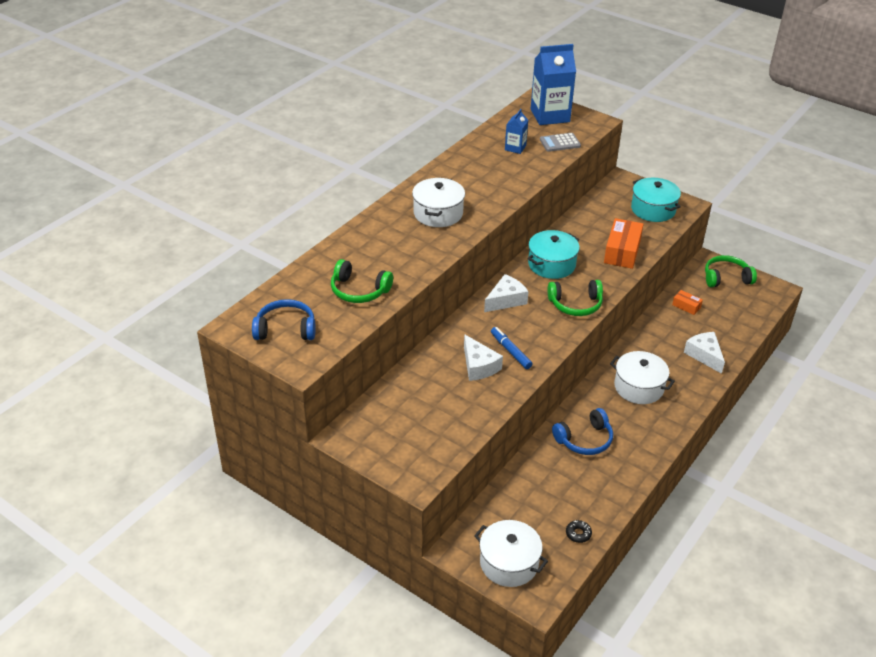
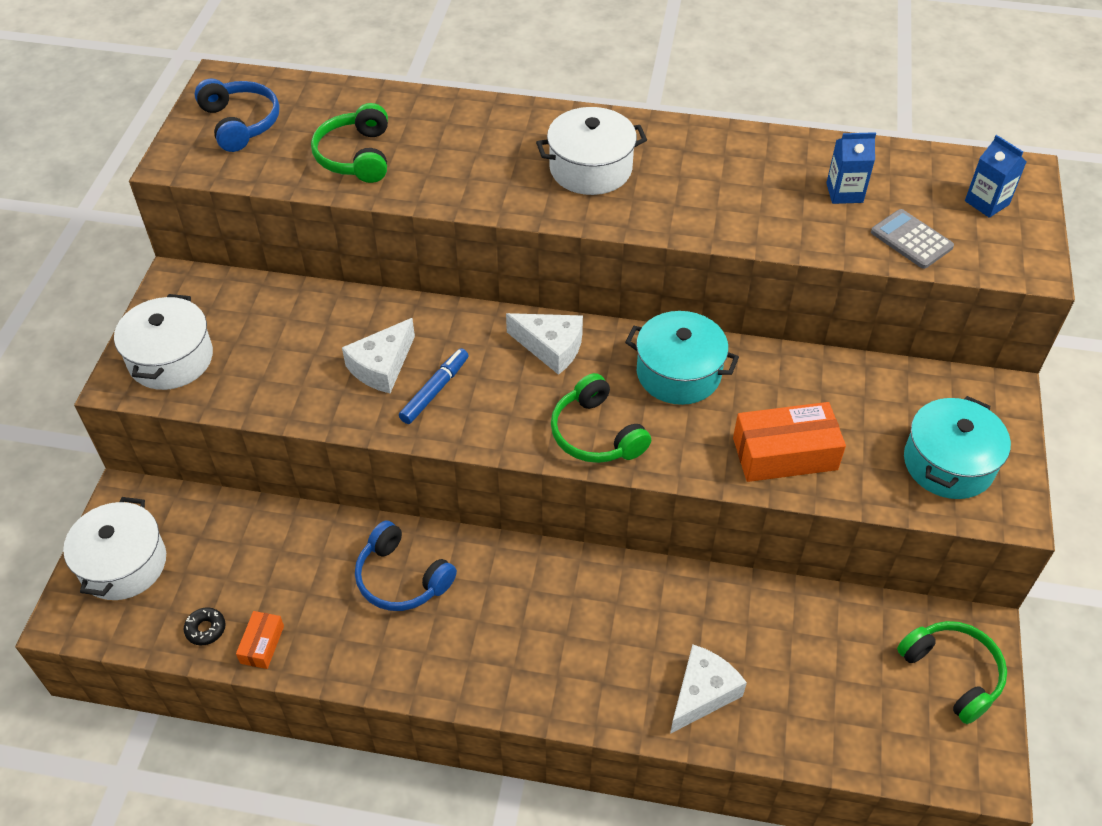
camera: 65 degrees right, 10 degrees up
blue carton [531,44,576,125] -> blue carton [965,135,1027,218], size x0.50
white pot [610,351,675,404] -> white pot moved to [114,294,213,390]
orange box [672,290,703,315] -> orange box moved to [236,611,284,669]

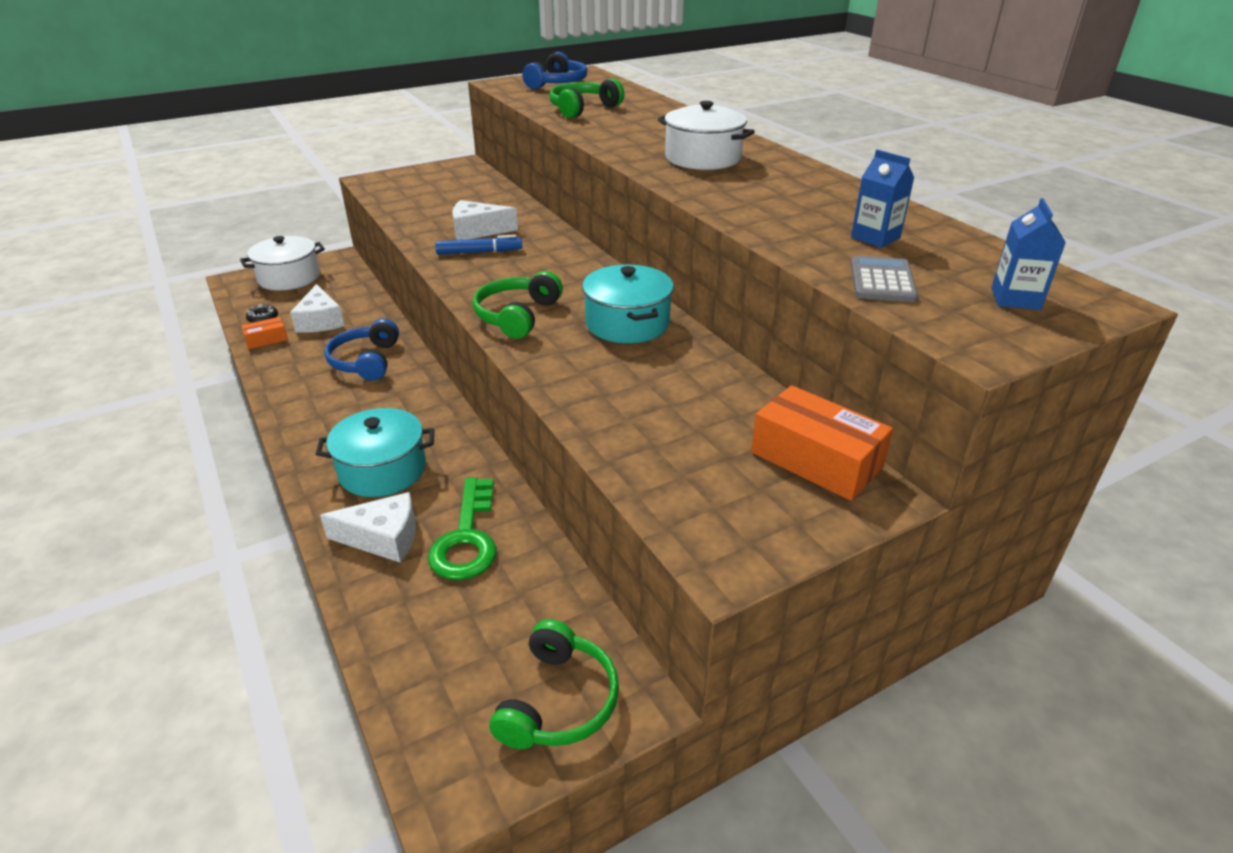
camera: 50 degrees right, 15 degrees down
white pot [114,294,213,390] -> none
white cheese [506,313,583,375] -> white cheese moved to [290,284,345,333]
orange box [733,402,846,482] -> orange box moved to [751,385,893,501]
turquoise pot [904,396,1011,499] -> turquoise pot moved to [316,408,435,497]
none -> green key [428,477,497,580]

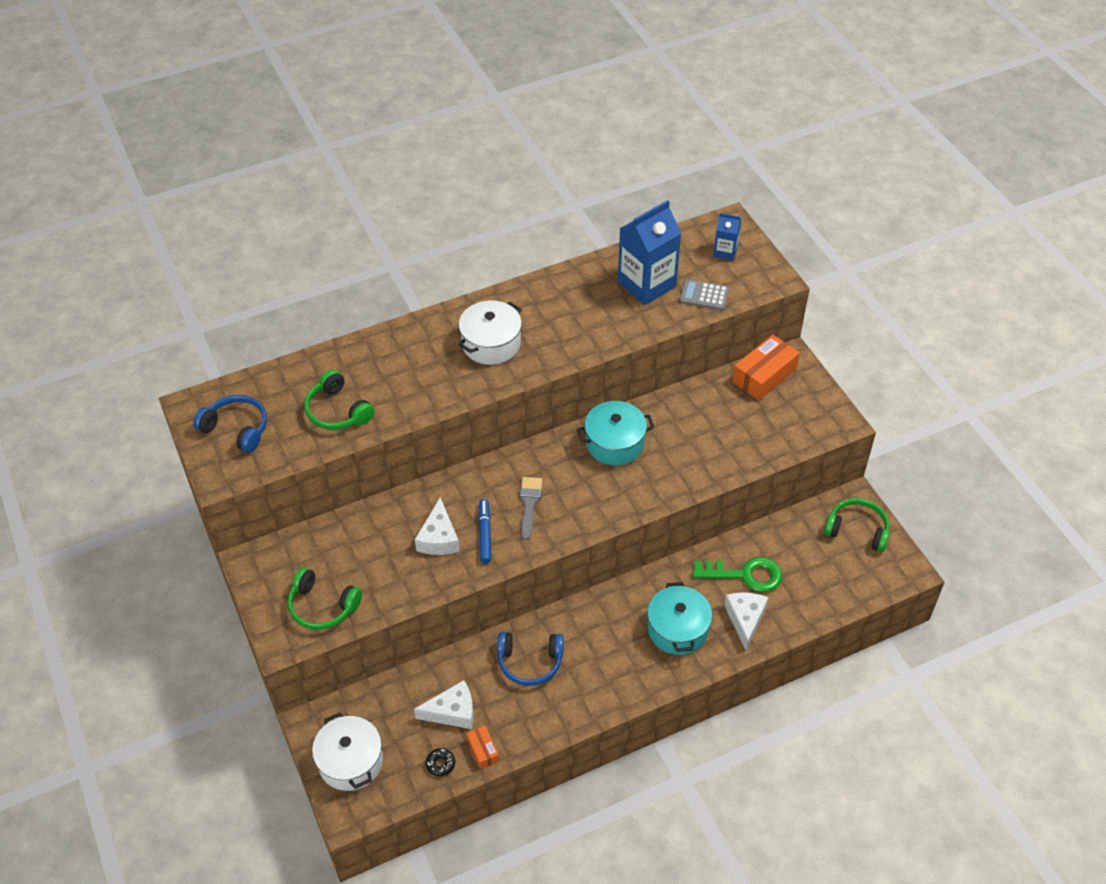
camera: 85 degrees left, 15 degrees up
green headphones [473,271,563,339] -> green headphones moved to [288,568,362,630]
blue carton [851,150,914,248] -> blue carton [618,200,681,305], size x1.98
none -> grey brush [520,477,543,540]

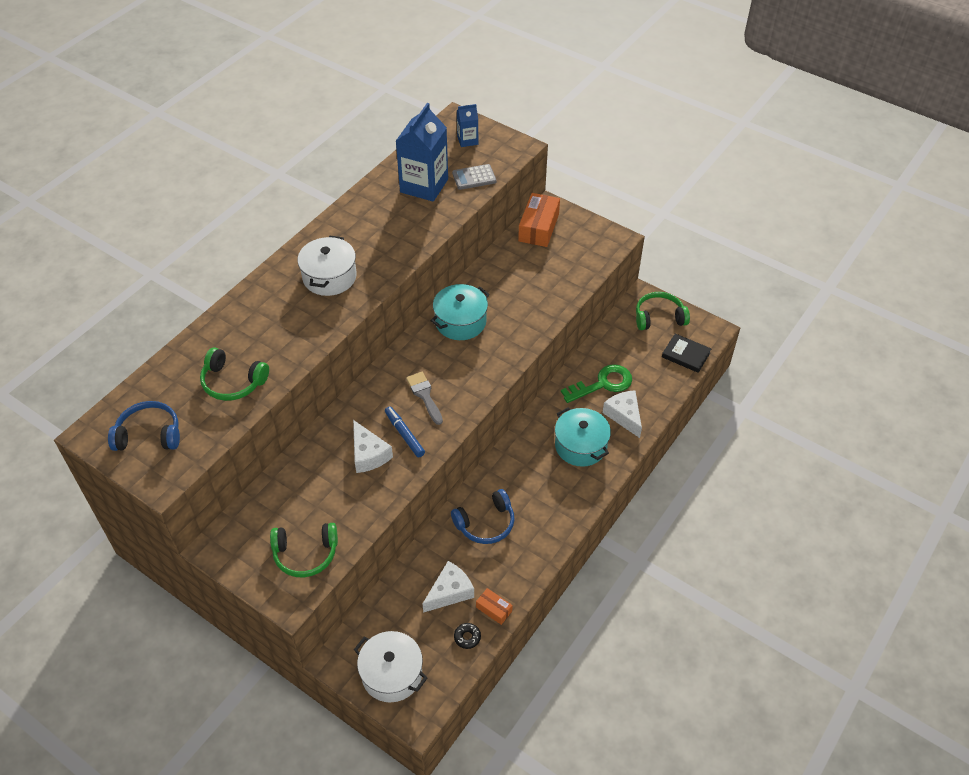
camera: 30 degrees left, 0 degrees up
none -> black book [662,334,711,373]

